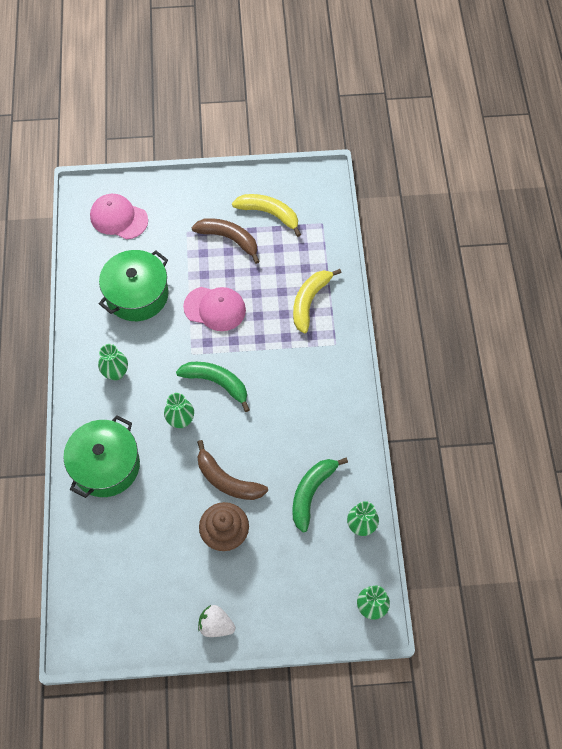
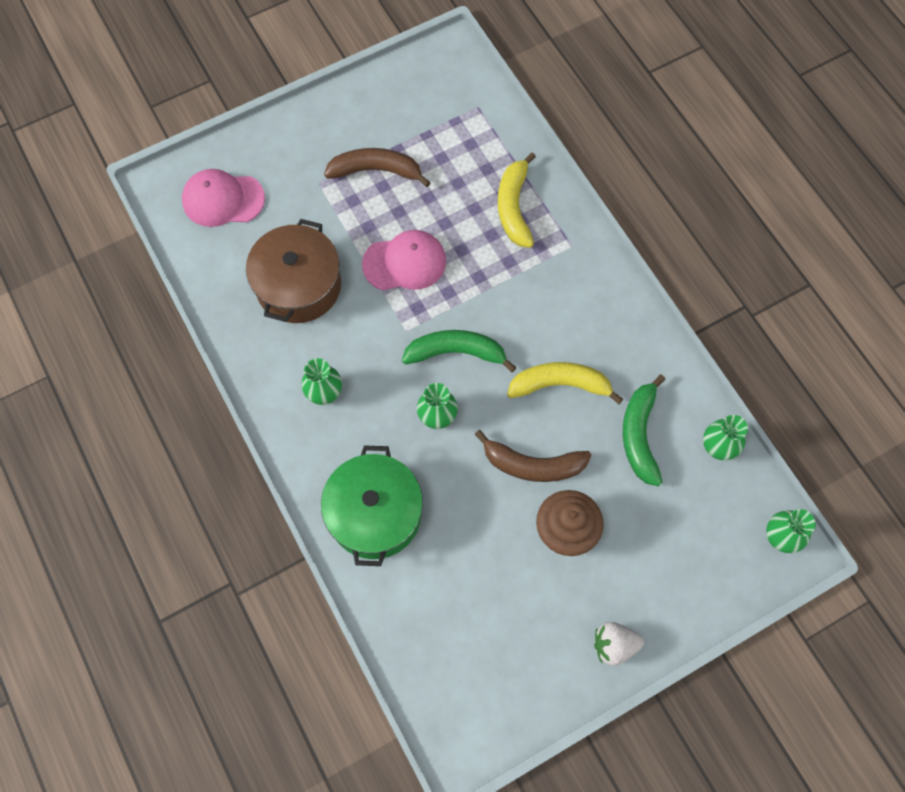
camera: 25 degrees left, 5 degrees up
green pot [99,250,169,321] -> brown pot [246,219,341,323]
yellow banana [232,194,301,237] -> yellow banana moved to [507,362,623,404]

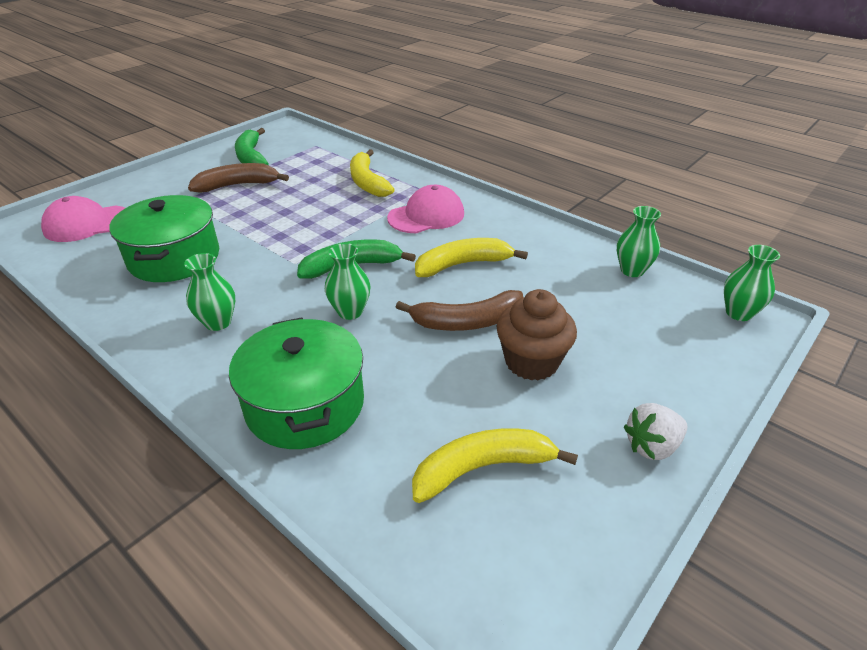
camera: 20 degrees left, 30 degrees down
brown pot [246,219,341,323] -> green pot [109,195,219,282]
pink cap [362,230,446,290] -> pink cap moved to [387,185,464,233]
green banana [623,375,666,486] -> green banana moved to [235,128,269,165]
none -> yellow banana [412,428,578,503]

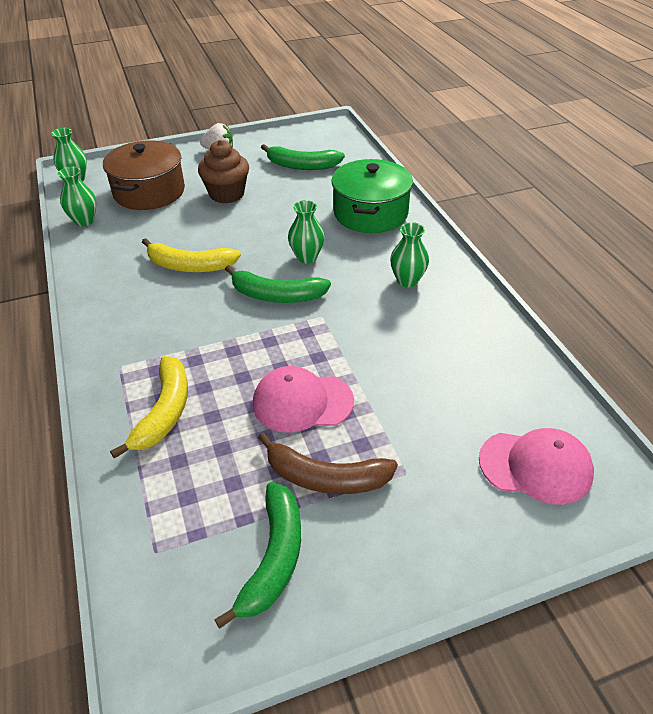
camera: 150 degrees left, 5 degrees up
green pot [109,195,219,282] -> none
pink cap [387,185,464,233] -> pink cap moved to [253,366,354,433]
brown banana [396,290,523,331] -> none
yellow banana [412,428,578,503] -> green banana [261,144,345,170]
none -> brown pot [103,140,185,210]

